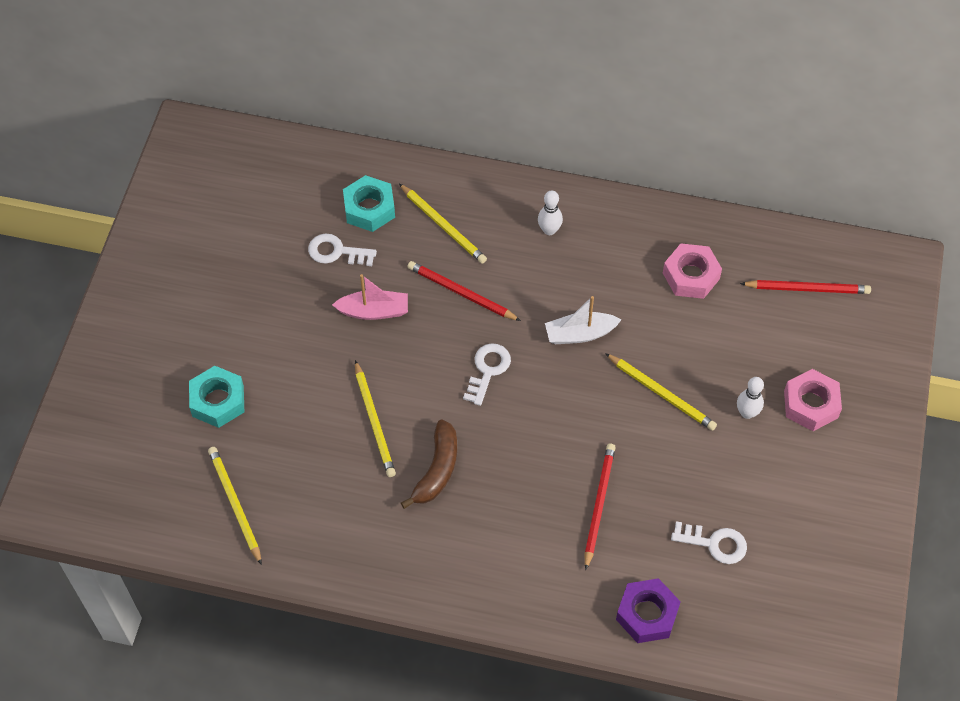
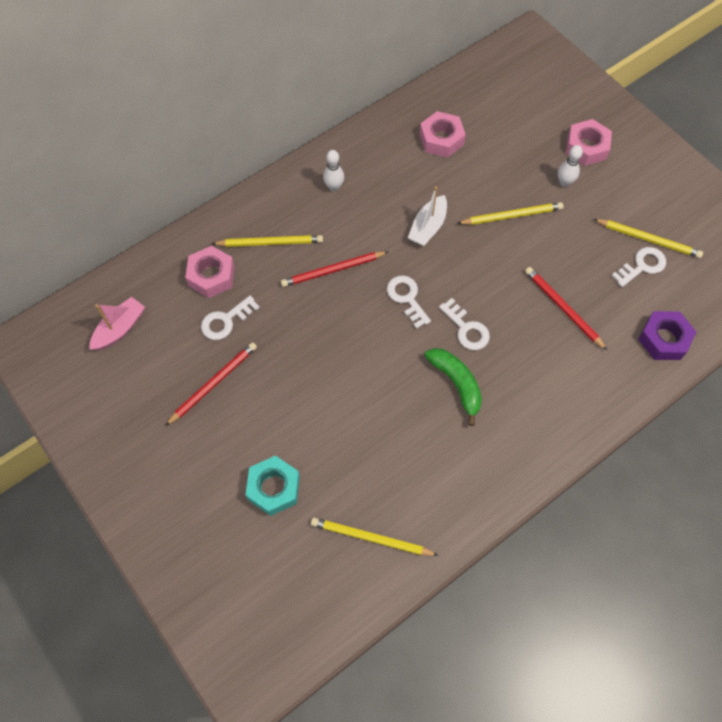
camera: 50 degrees left, 5 degrees up
pink boat [332,274,408,320] -> pink boat moved to [89,297,145,350]
turquoise nut [343,175,395,232] -> pink nut [185,246,235,298]
yellow pencil [355,360,396,477] -> yellow pencil moved to [594,219,703,258]
brown banana [401,420,457,509] -> green banana [424,348,482,426]
red pencil [740,280,871,294] -> red pencil moved to [165,342,257,426]
none -> white key [439,298,490,350]

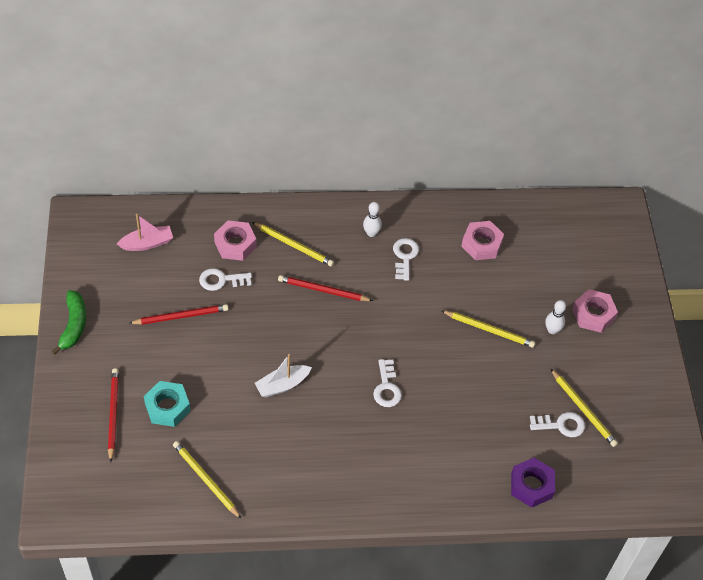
camera: 30 degrees right, 10 degrees down
white key [387,276,431,329] -> white key moved to [393,238,419,281]
white boat [408,187,447,246] -> white boat moved to [255,354,312,397]
green banana [424,348,482,426] -> green banana moved to [51,290,86,355]
red pencil [525,267,607,350] -> red pencil moved to [108,368,119,463]

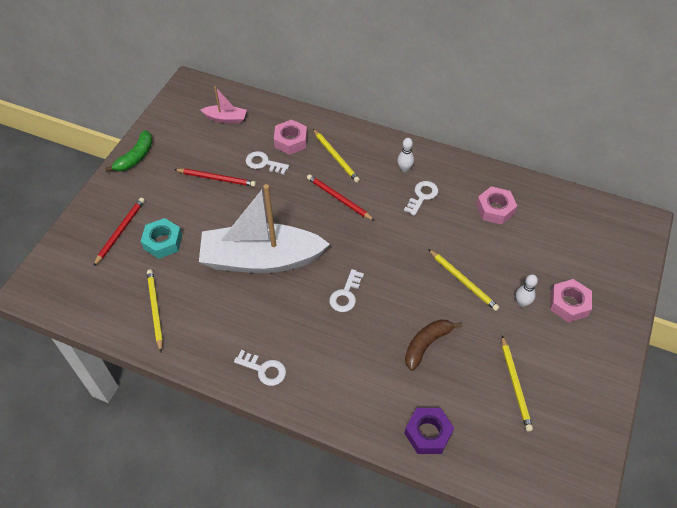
camera: 30 degrees right, 0 degrees up
white boat [255,354,312,397] -> white boat [199,184,330,273], size x2.37
white key [530,412,585,437] -> white key moved to [234,350,286,386]
none -> brown banana [405,320,462,371]

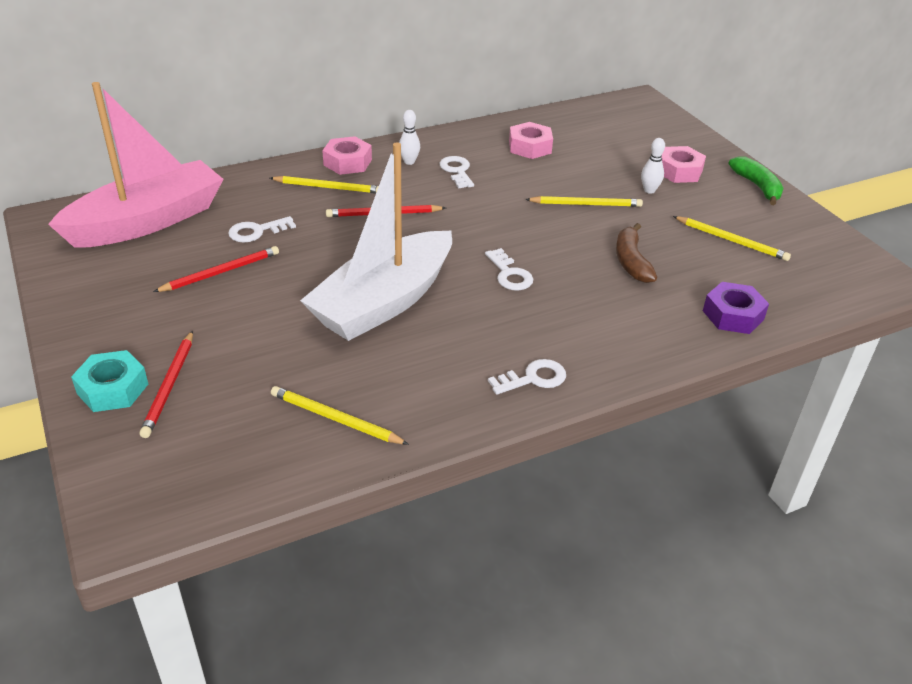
camera: 50 degrees left, 15 degrees down
red pencil [93,198,145,266] -> red pencil turned 150 degrees counterclockwise [139,331,193,438]
green banana [105,130,153,172] -> green banana moved to [728,157,784,205]
turquoise nut [141,218,182,259] -> turquoise nut moved to [71,350,148,412]
pink boat [201,86,247,123] -> pink boat [48,82,223,248], size x2.37
pink nut [274,120,307,155] -> pink nut moved to [322,136,372,175]

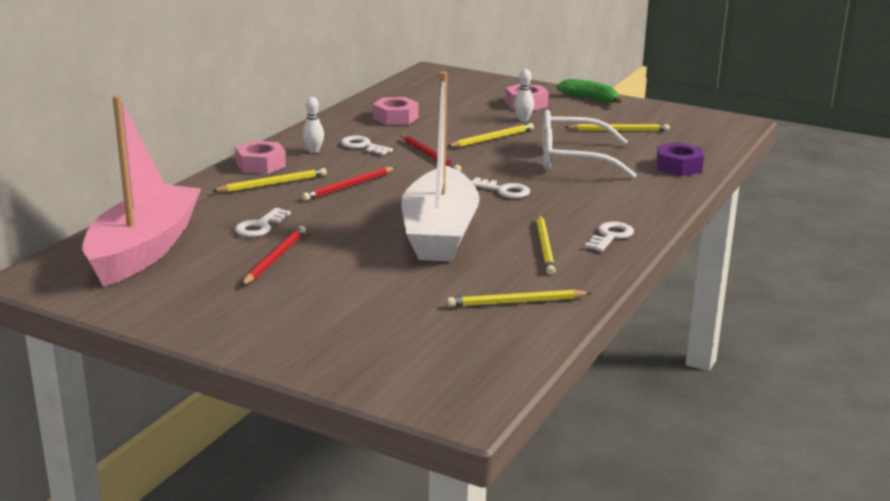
camera: 35 degrees left, 15 degrees down
turquoise nut [71,350,148,412] -> none
red pencil [139,331,193,438] -> red pencil moved to [401,135,462,171]
brown banana [616,223,657,283] -> white glasses [542,110,637,179]
none -> yellow pencil [536,215,556,275]

